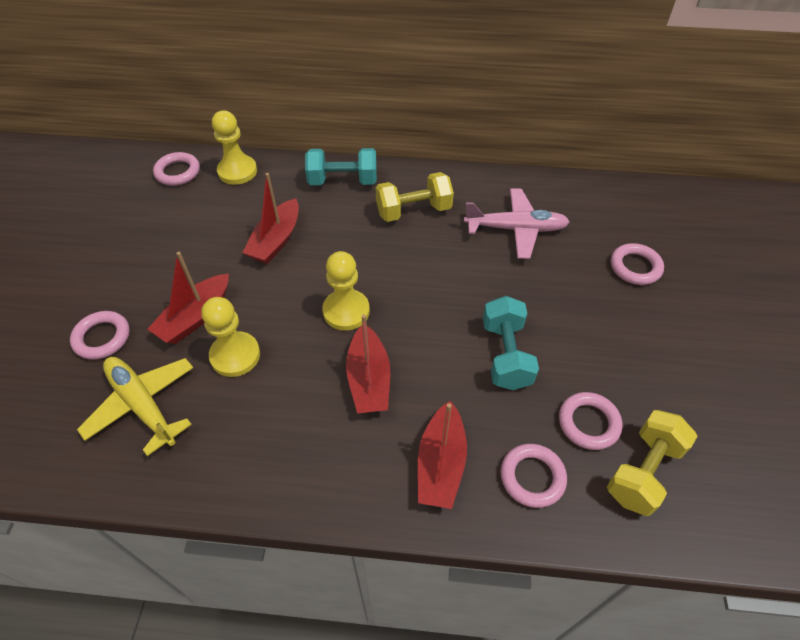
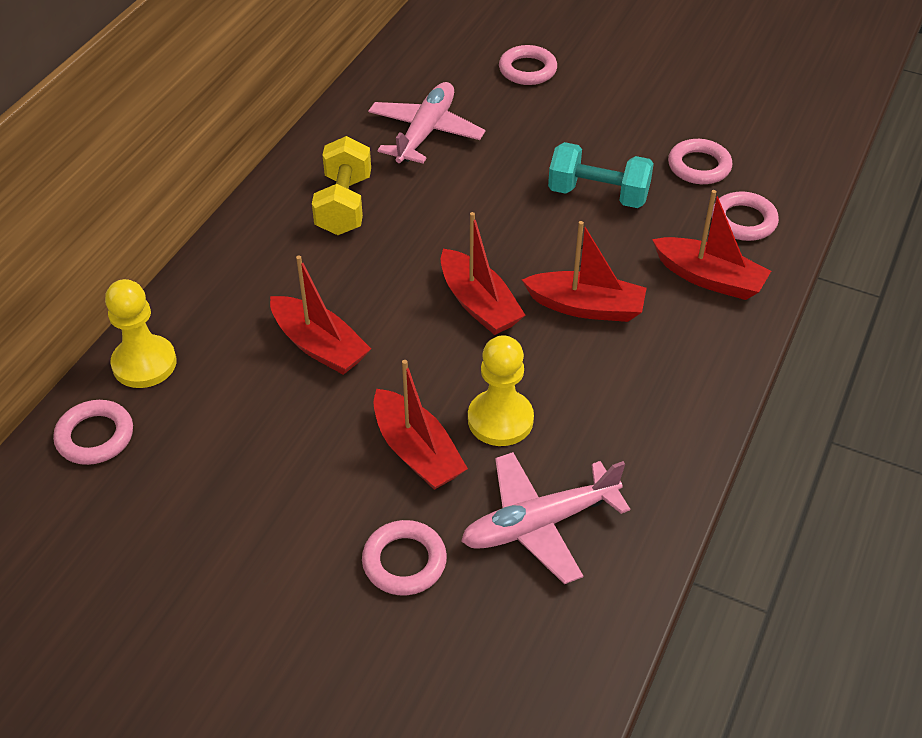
camera: 70 degrees left, 5 degrees down
yellow plane [77,357,193,456] -> pink plane [461,452,630,584]
turquoise dumbbell [305,148,377,185] -> none
yellow pawn [322,251,370,331] -> red boat [441,212,525,335]
yellow dumbbell [607,410,697,516] -> none

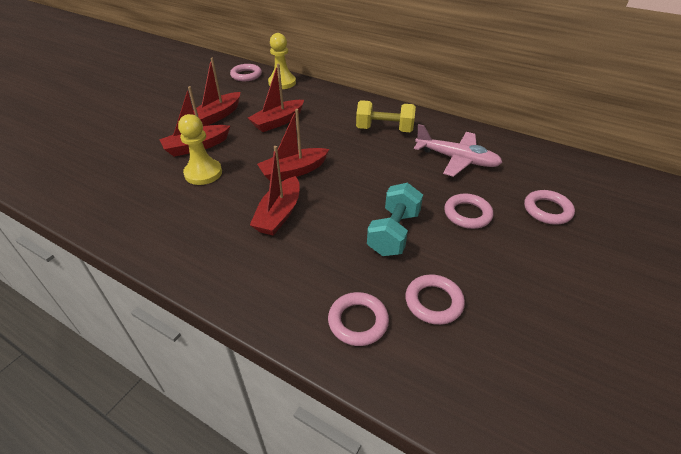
camera: 95 degrees right, 5 degrees down
pink ring [362,520,447,595] -> pink ring moved to [444,193,493,229]
pink plane [461,452,630,584] -> none
red boat [652,190,771,300] -> red boat moved to [193,58,240,126]

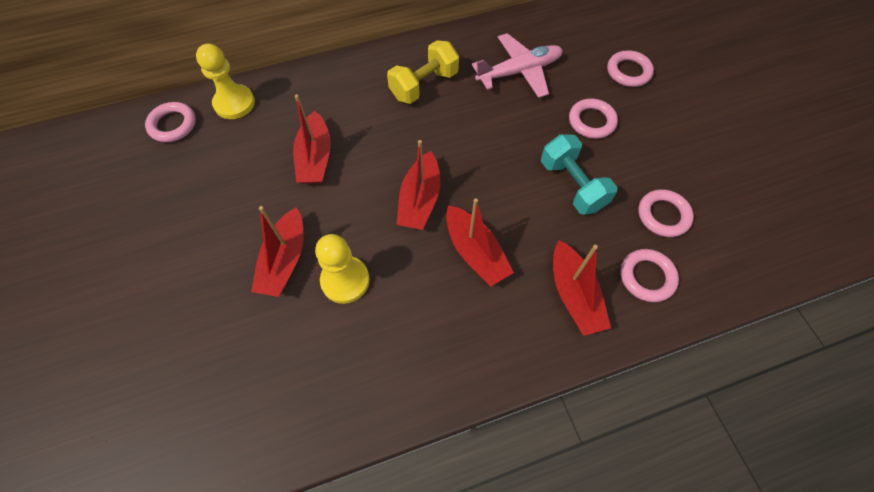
camera: 50 degrees left, 20 degrees up
red boat [193,58,240,126] -> red boat moved to [553,241,611,336]

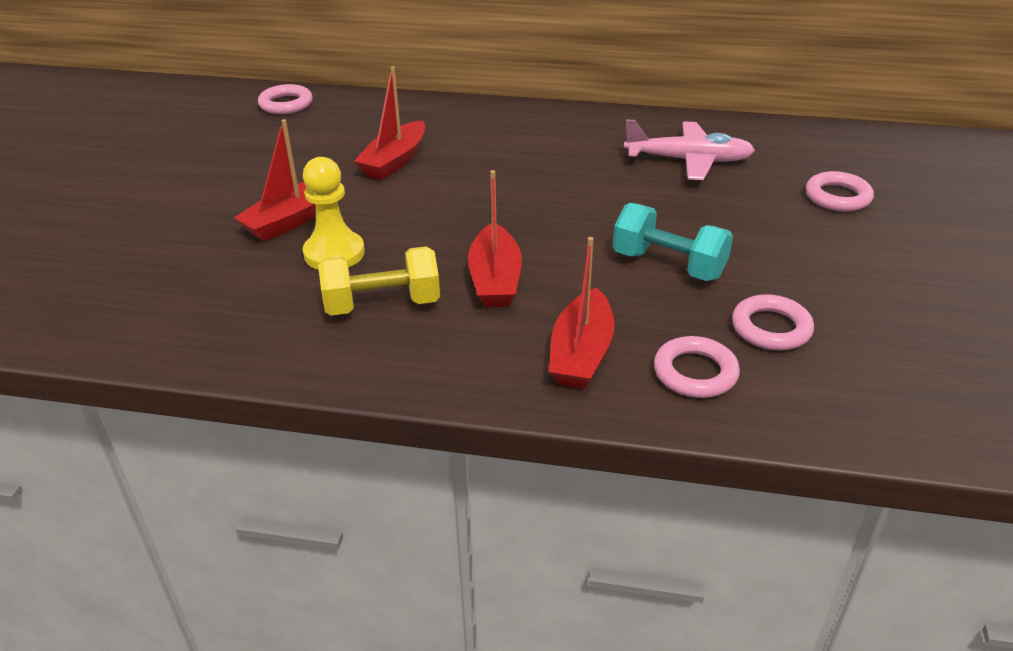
camera: 30 degrees right, 25 degrees down
yellow pawn [196,44,255,119] -> none
yellow dumbbell [387,40,459,104] -> yellow dumbbell moved to [318,246,440,316]
red boat [396,140,440,230] -> none
turquoise dumbbell [541,135,618,215] -> turquoise dumbbell turned 60 degrees counterclockwise [613,203,733,281]
pink ring [569,99,618,139] -> none

